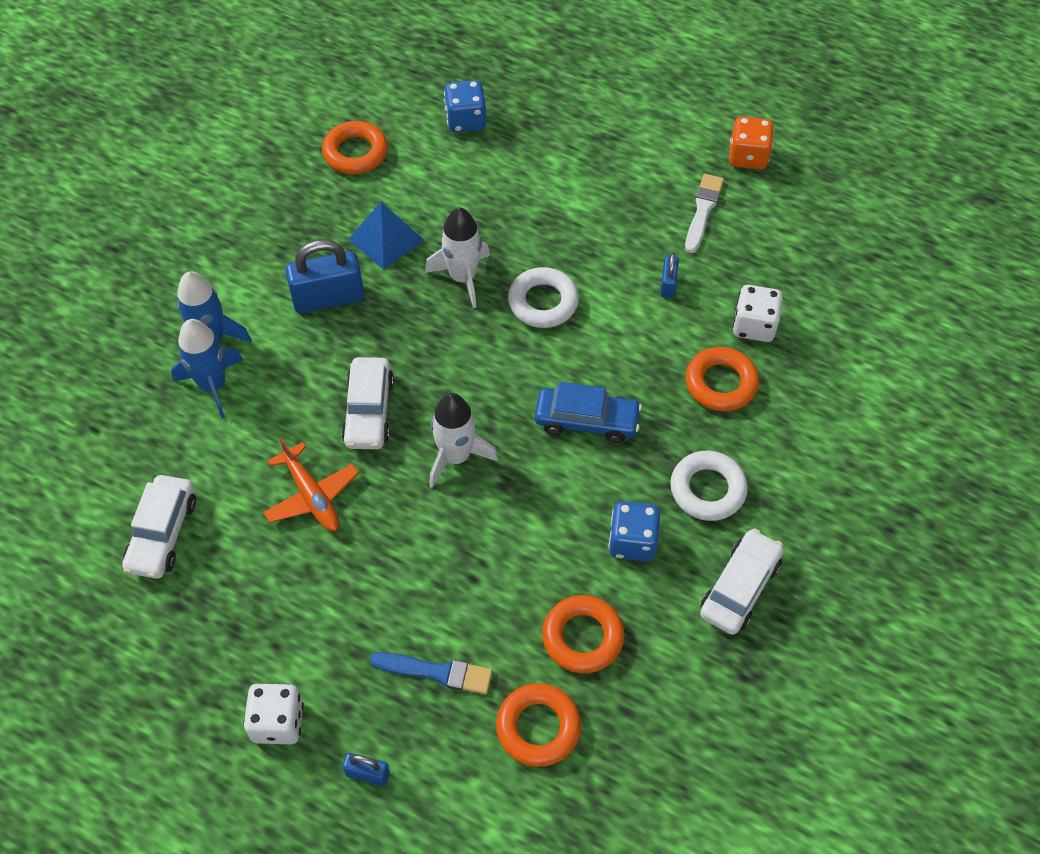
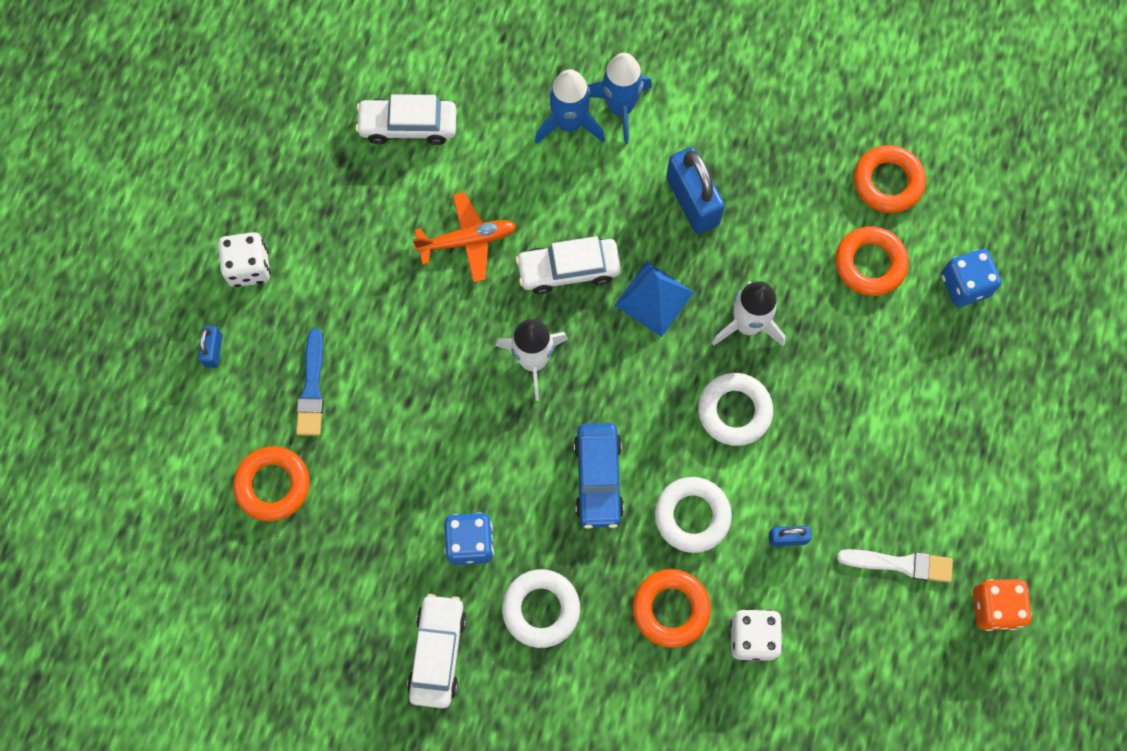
camera: 80 degrees right, 15 degrees up
orange plane [263,437,359,531] -> orange plane turned 150 degrees counterclockwise [412,192,516,282]
blue pyramid [349,202,424,270] -> blue pyramid moved to [614,261,694,337]
orange ring [542,595,624,673] -> orange ring moved to [835,226,909,296]
white car [700,529,784,635] -> white car turned 105 degrees counterclockwise [407,594,467,708]
none -> white ring [655,477,732,553]

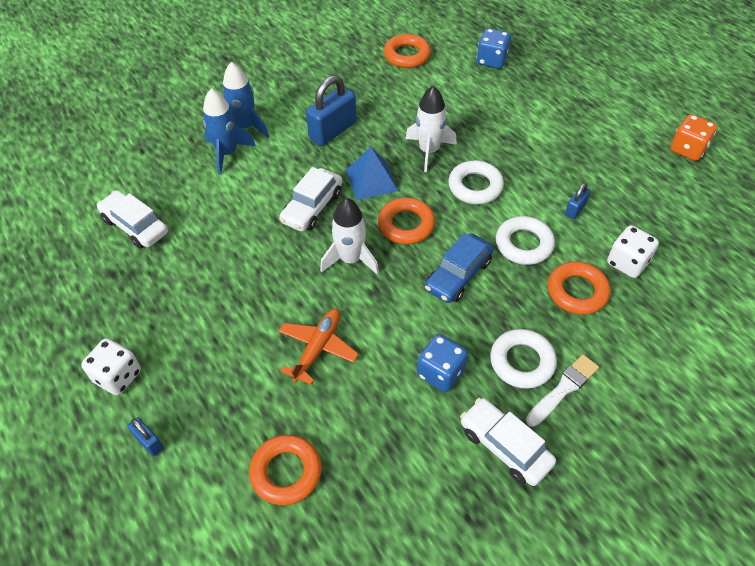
camera: 50 degrees left, 20 degrees down
blue brush [296,329,324,436] -> none
white car [355,94,457,145] -> white car turned 90 degrees clockwise [97,190,168,249]
orange plane [412,192,516,282] -> orange plane moved to [279,308,359,385]
blue car [574,423,624,529] -> blue car turned 90 degrees clockwise [425,233,494,303]
blue padlock [666,147,725,234] -> blue padlock turned 60 degrees counterclockwise [306,75,357,146]
orange ring [835,226,909,296] -> orange ring moved to [378,197,435,245]
white brush [837,549,953,583] -> white brush moved to [526,355,599,427]

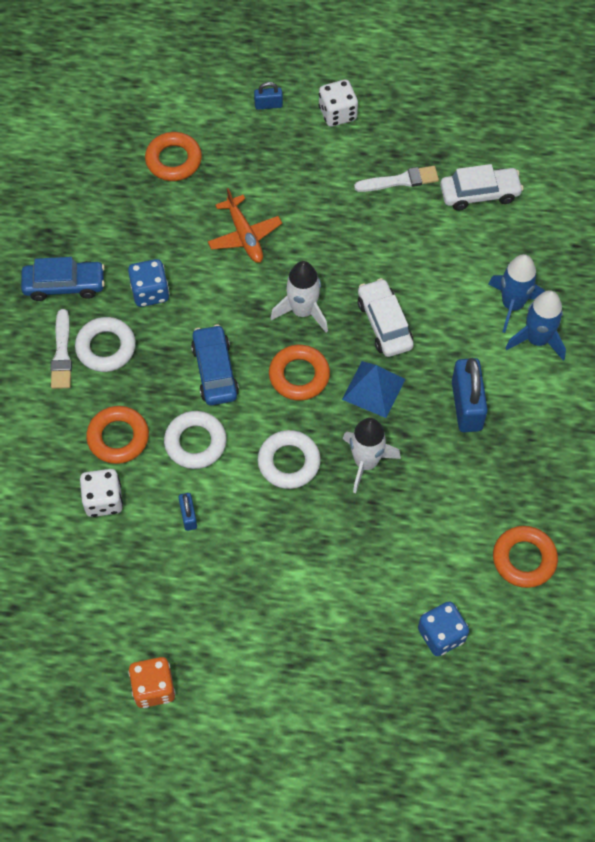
camera: 130 degrees right, 10 degrees up
white car [460,398,556,486] -> blue car [21,257,105,301]
none -> white brush [354,166,439,192]

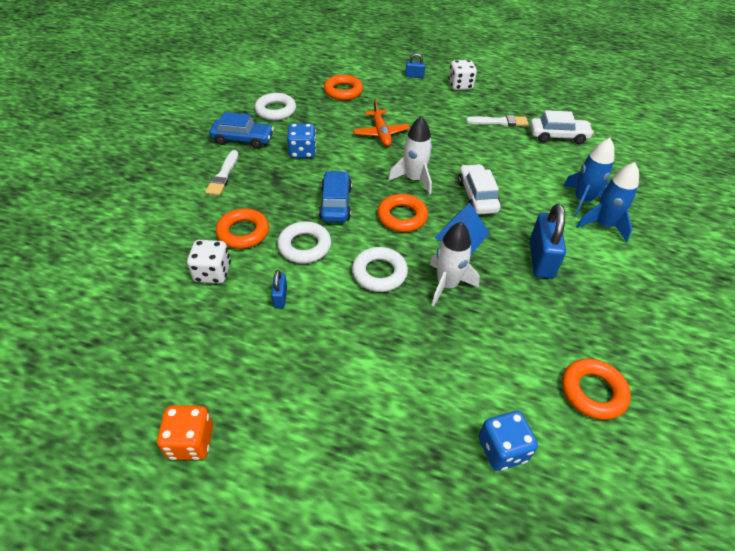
camera: 10 degrees right, 15 degrees down
white ring [75,317,136,372] -> white ring moved to [255,93,296,121]

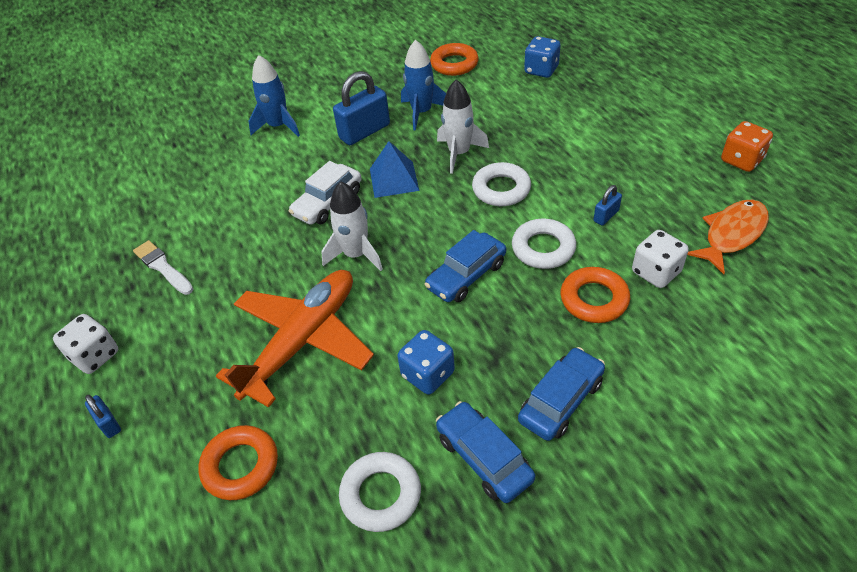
camera: 130 degrees left, 0 degrees up
white brush [205,150,239,196] -> blue car [518,347,605,441]
orange plane [353,99,410,146] -> orange plane [216,270,374,408], size x1.78
orange ring [377,194,428,232] -> none
white car [530,110,594,144] -> none
blue rocket [563,138,614,217] -> blue rocket moved to [401,40,446,130]
none -> orange fish [687,200,769,274]

